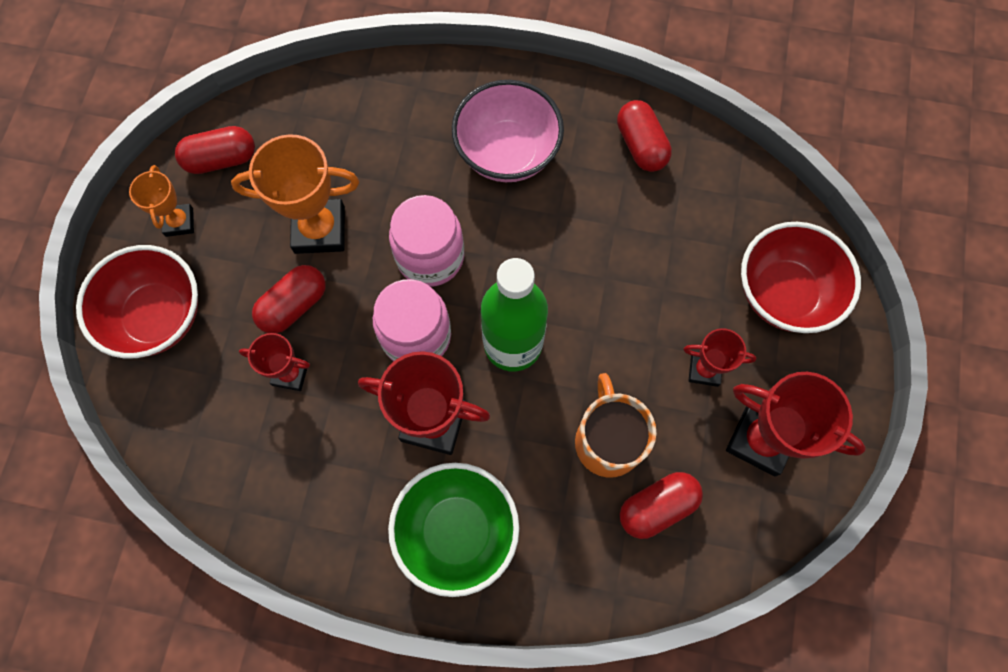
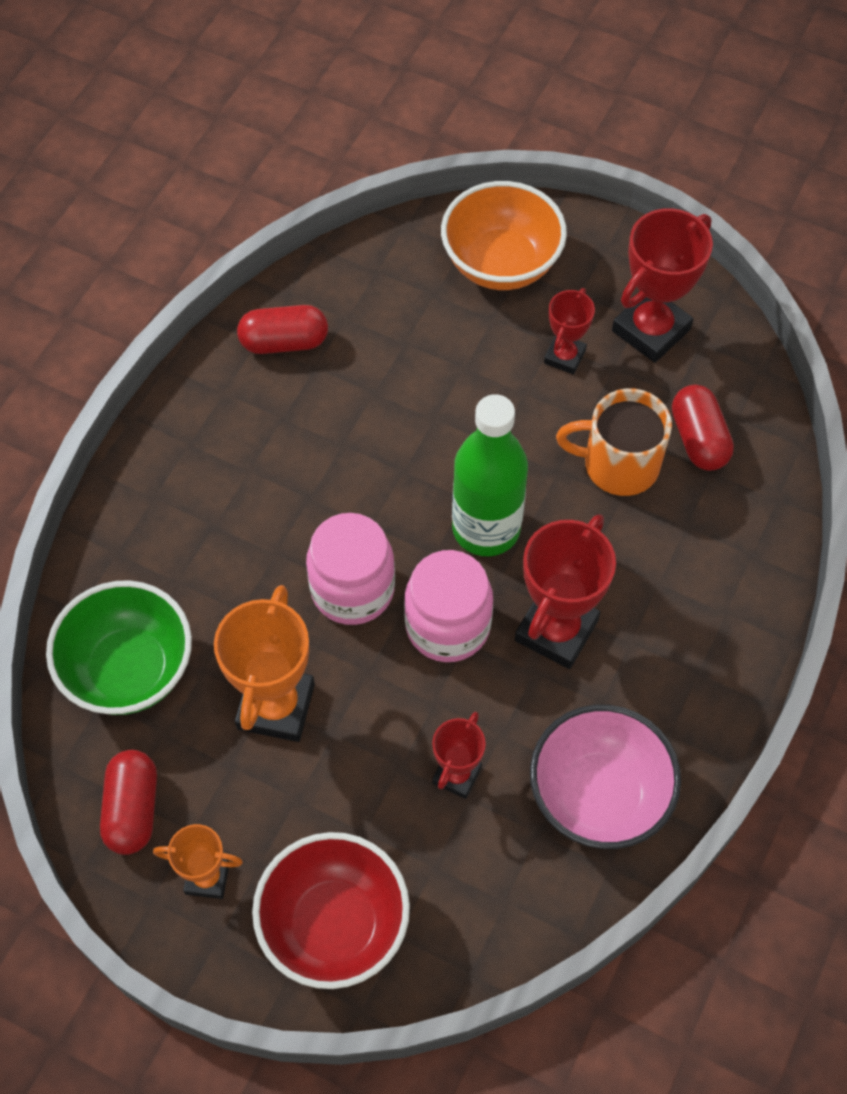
camera: 75 degrees left, 10 degrees down
red capsule [252,265,326,333] -> none
green bowl [388,463,519,597] -> green bowl moved to [46,580,192,715]
pink bowl [452,80,564,182] -> pink bowl moved to [530,705,681,849]
red bowl [741,222,861,333] -> orange bowl [441,181,567,290]

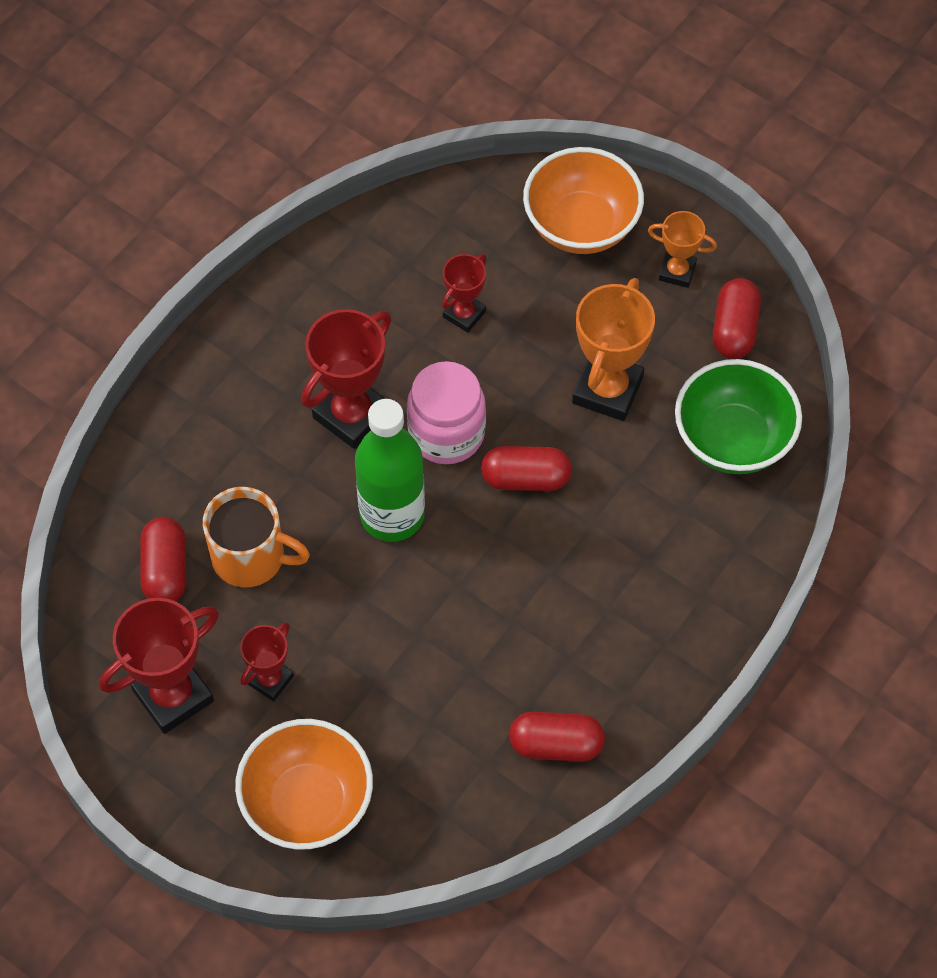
camera: 170 degrees left, 0 degrees up
red bowl [252,832,410,989] -> orange bowl [523,147,644,254]
pink jar [306,513,395,625] -> red capsule [481,446,572,491]
pink bowl [530,705,681,849] -> none

